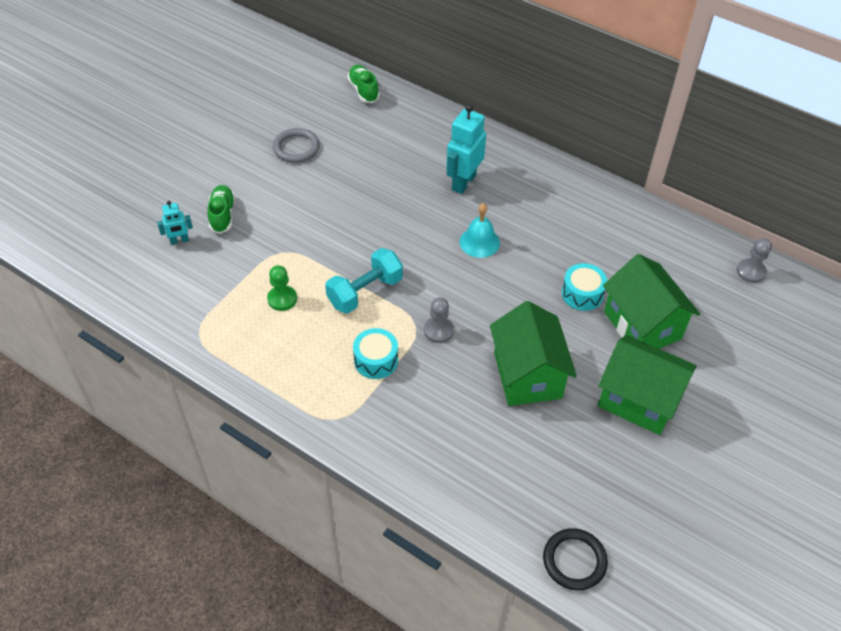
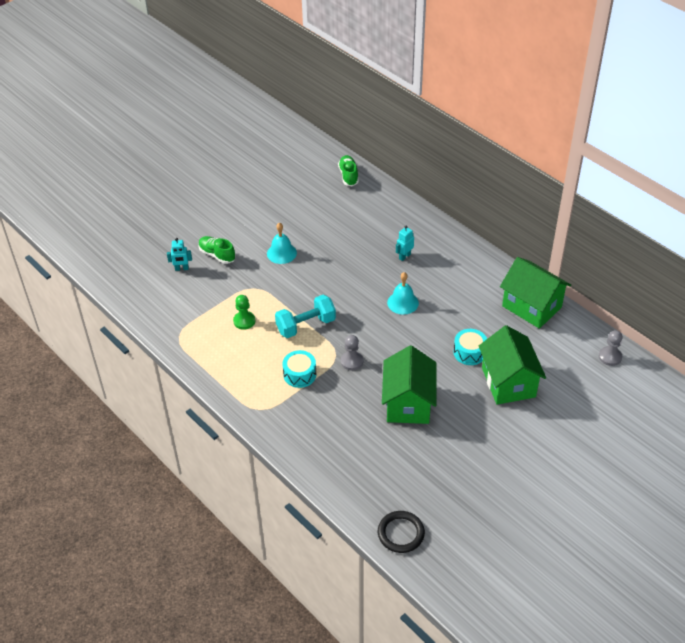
camera: 15 degrees right, 5 degrees down
green shoe [207,185,235,234] -> green shoe turned 60 degrees counterclockwise [198,236,236,264]
grey ring [273,128,320,163] -> none
turquoise robot [446,104,486,194] -> turquoise robot [396,226,414,261], size x0.54
green house [598,335,697,435] -> green house moved to [500,257,571,329]
none -> turquoise bell [267,222,297,264]

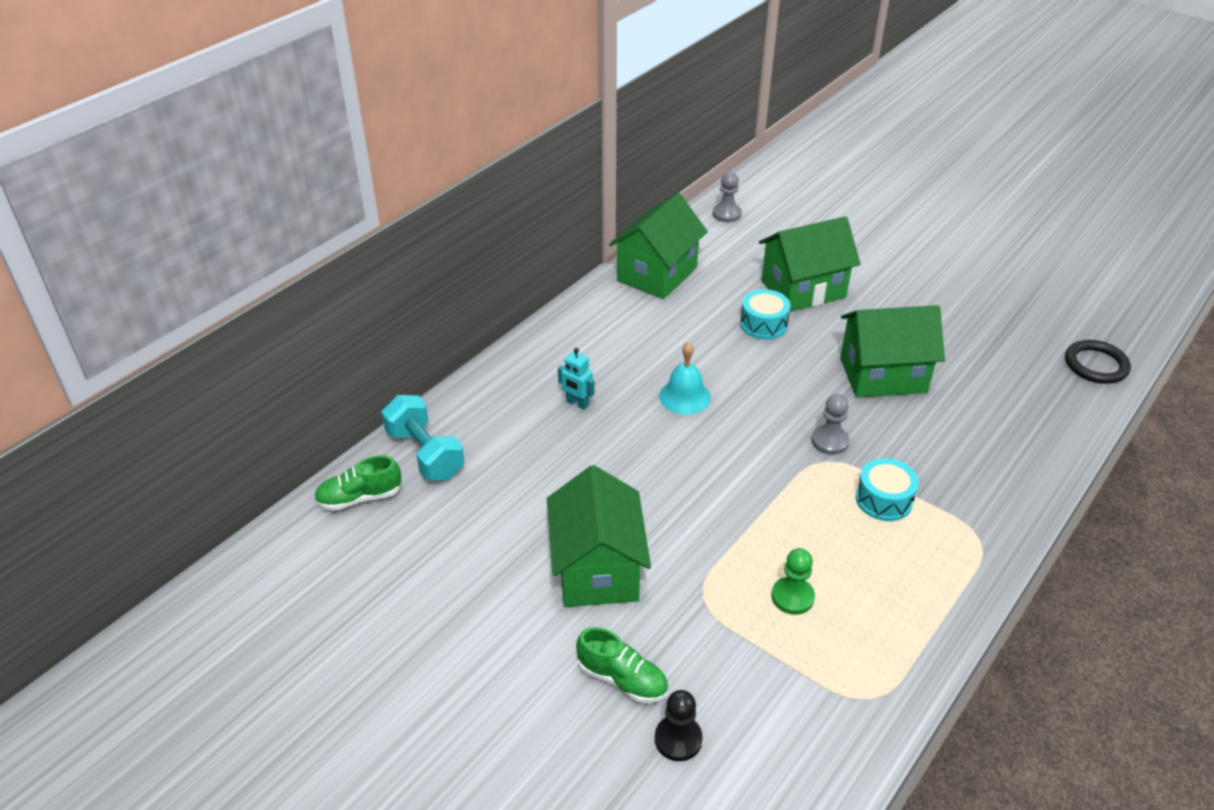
camera: 100 degrees left, 5 degrees down
turquoise robot [167,238,192,271] -> black pawn [655,690,703,761]
green shoe [198,236,236,264] -> green shoe turned 90 degrees counterclockwise [576,627,668,703]
turquoise bell [267,222,297,264] -> green house [547,465,651,607]
turquoise dumbbell [275,295,336,338] -> turquoise dumbbell moved to [381,395,464,481]

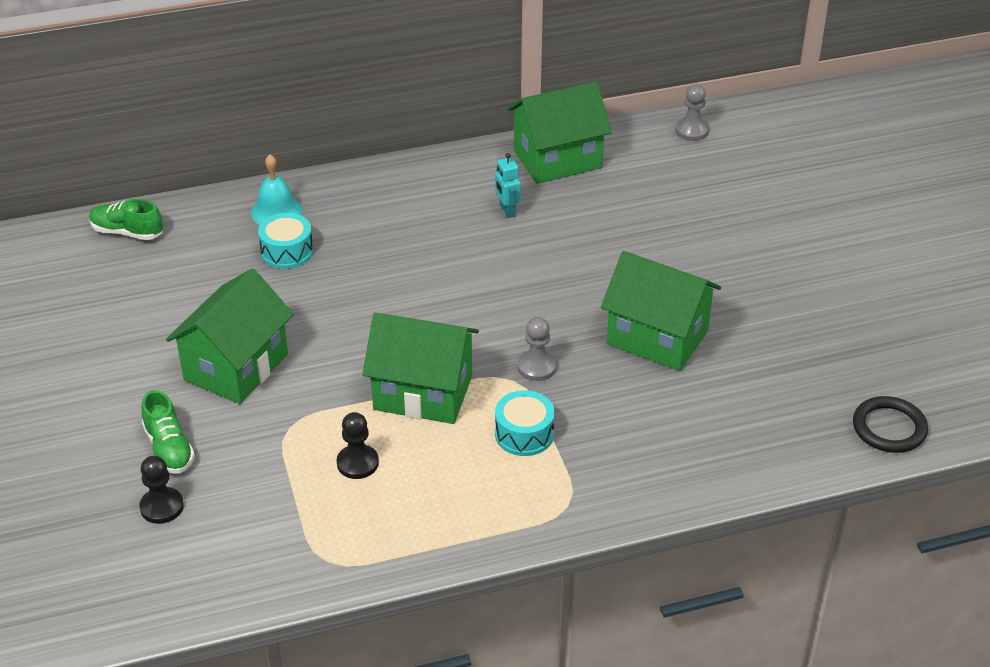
camera: 35 degrees right, 0 degrees up
turquoise dumbbell [381,395,464,481] -> none
turquoise robot [558,348,595,410] -> turquoise robot moved to [495,153,521,218]
turquoise bell [659,342,711,415] -> turquoise bell moved to [251,155,302,225]
turquoise drum [740,289,791,340] -> turquoise drum moved to [258,213,313,269]
green house [759,216,860,312] -> green house moved to [362,312,479,424]
green pawn [771,548,815,615] -> black pawn [337,412,379,479]

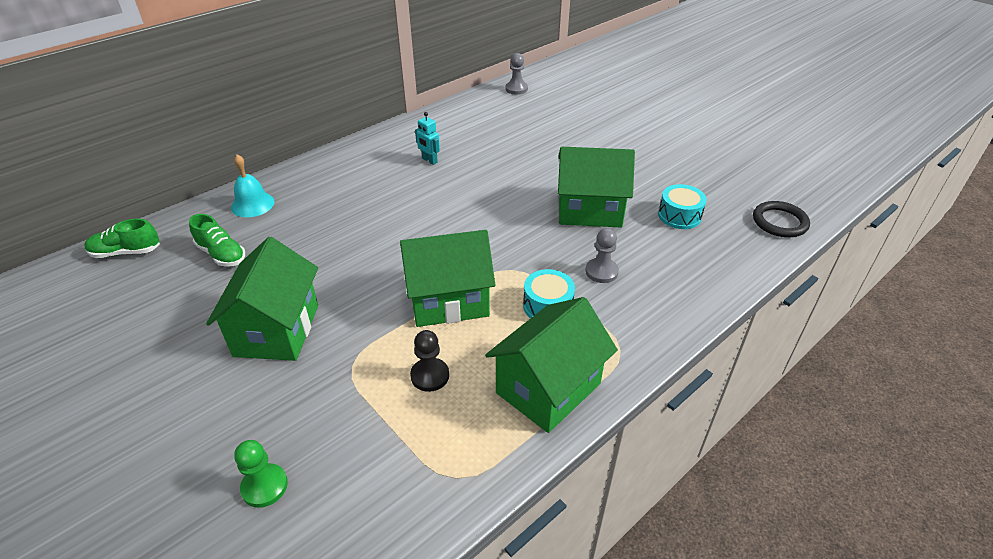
camera: 25 degrees left, 0 degrees up
black pawn [139,456,184,524] -> green pawn [234,440,288,508]
green shoe [141,390,195,474] -> green shoe moved to [189,214,245,267]
turquoise drum [258,213,313,269] -> turquoise drum moved to [658,184,707,229]
green house [507,82,612,184] -> green house moved to [485,297,618,433]
grey pawn [517,317,557,381] -> grey pawn moved to [585,228,619,283]

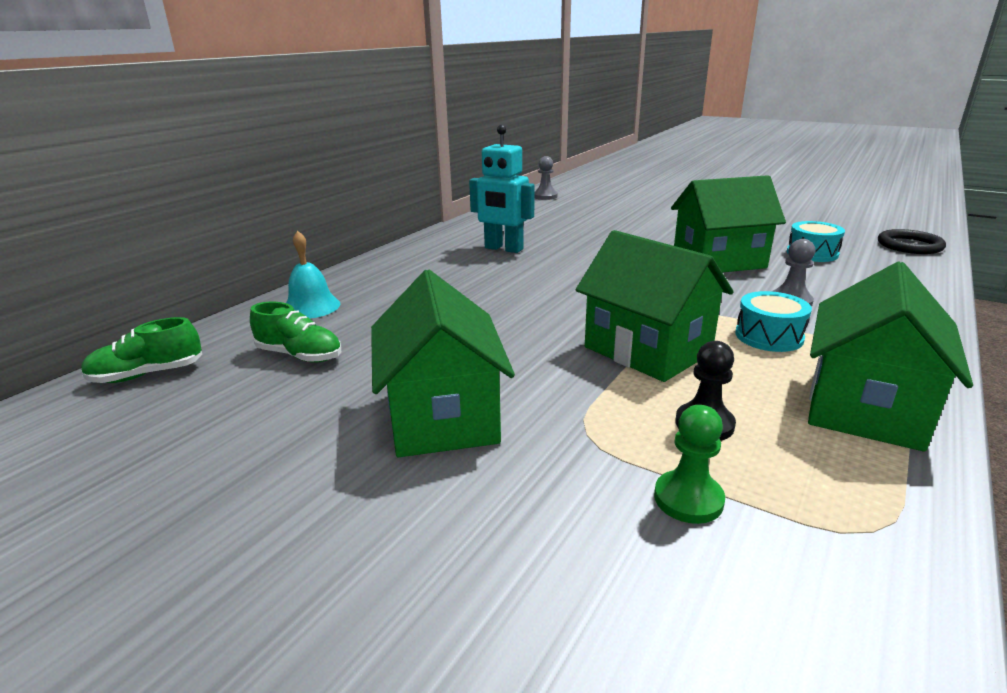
camera: 15 degrees left, 15 degrees down
green pawn [234,440,288,508] -> green pawn moved to [654,405,725,524]
green house [400,230,495,327] -> green house turned 75 degrees clockwise [576,230,734,382]
turquoise robot [415,112,440,165] -> turquoise robot [469,125,534,253], size x1.86

